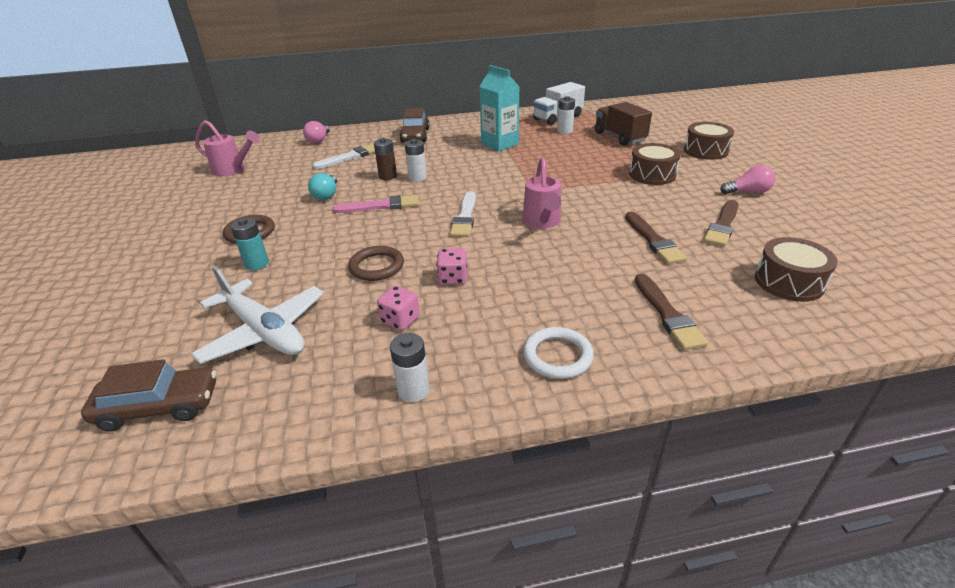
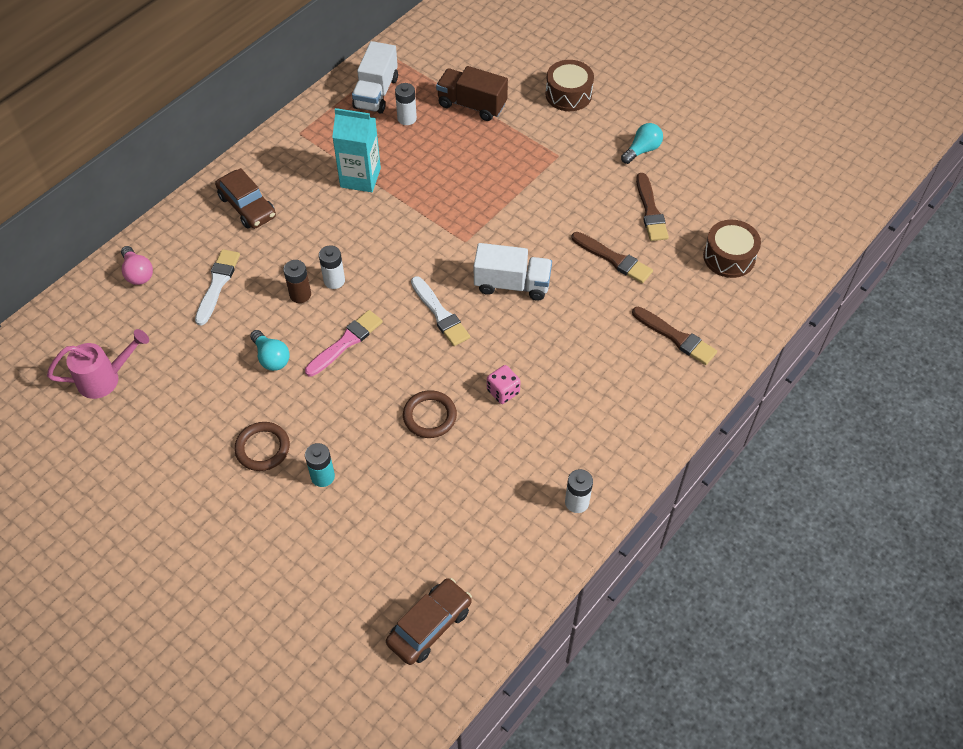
camera: 40 degrees left, 20 degrees up
white plane [191,266,324,364] -> none
pink dice [377,286,420,331] -> none
pink watering can [523,157,561,229] -> white truck [474,243,552,301]
white ring [523,327,594,379] -> none
brown drum [629,143,681,185] -> none
pink light bulb [720,165,776,194] -> turquoise light bulb [621,123,663,164]

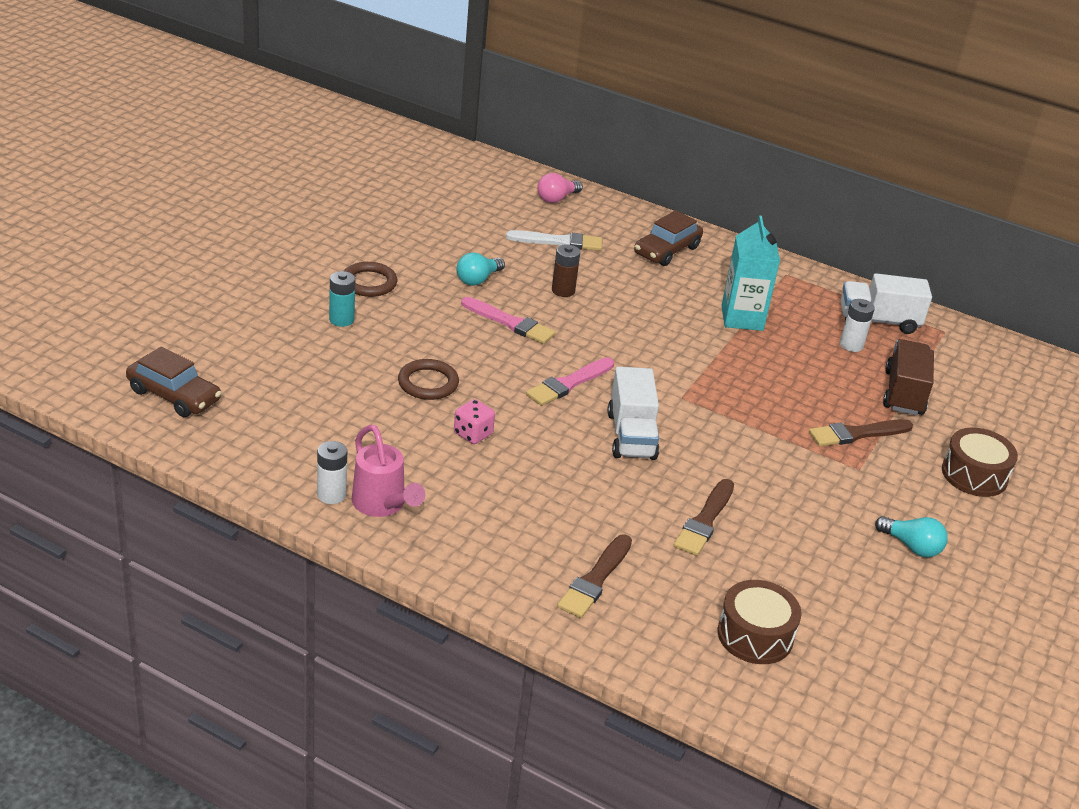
camera: 75 degrees right, 20 degrees down
pink watering can [47,329,149,399] -> pink watering can moved to [352,425,426,517]
white battery [319,246,345,289] -> none
white brush [411,276,470,346] -> pink brush [526,357,614,406]
brown brush [636,173,669,241] -> brown brush moved to [809,419,913,446]

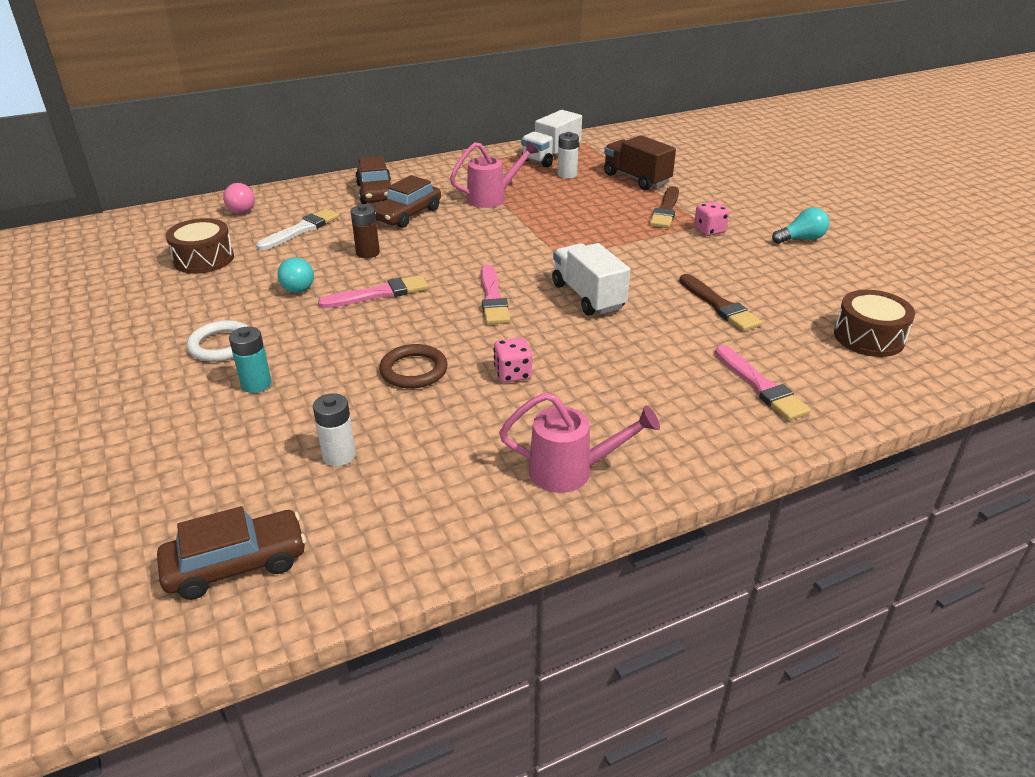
camera: 50 degrees left, 0 degrees up
white battery [317,441,347,504] -> white battery moved to [313,393,356,466]
brown ring [344,262,397,297] -> white ring [187,320,249,362]
brown brush [557,534,632,618] -> pink brush [715,345,811,421]
white truck [607,367,659,460] -> white truck turned 150 degrees counterclockwise [552,243,631,316]
turquoise carton [722,216,780,331] -> pink watering can [450,141,539,208]
brown drum [942,428,1018,497] -> brown drum moved to [165,218,234,274]
none -> brown car [373,175,441,228]
none -> pink dice [694,202,729,236]

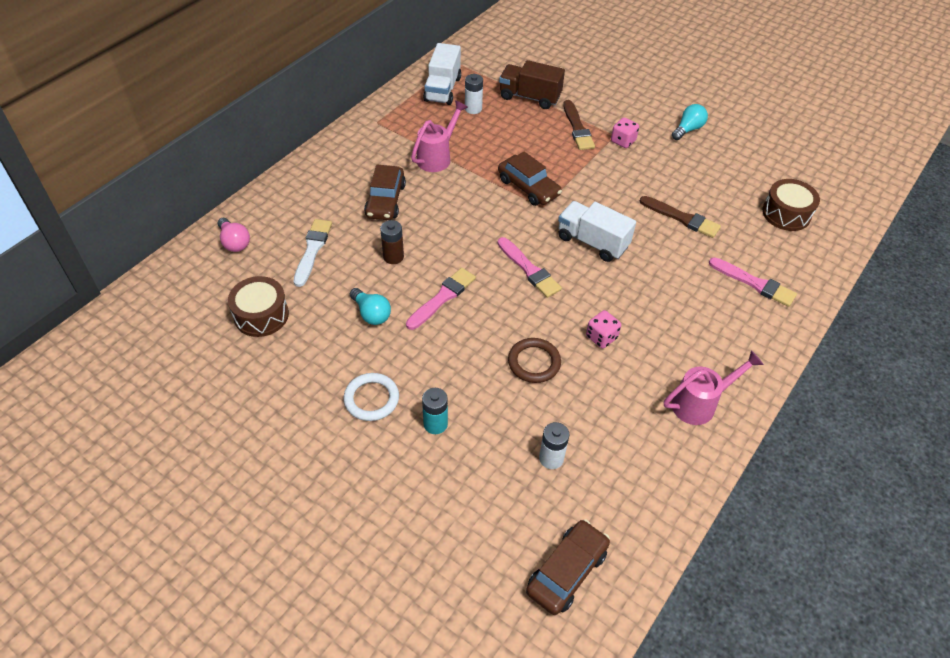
camera: 30 degrees left, 15 degrees up
brown car [355,156,391,204] -> brown car moved to [498,151,562,206]

